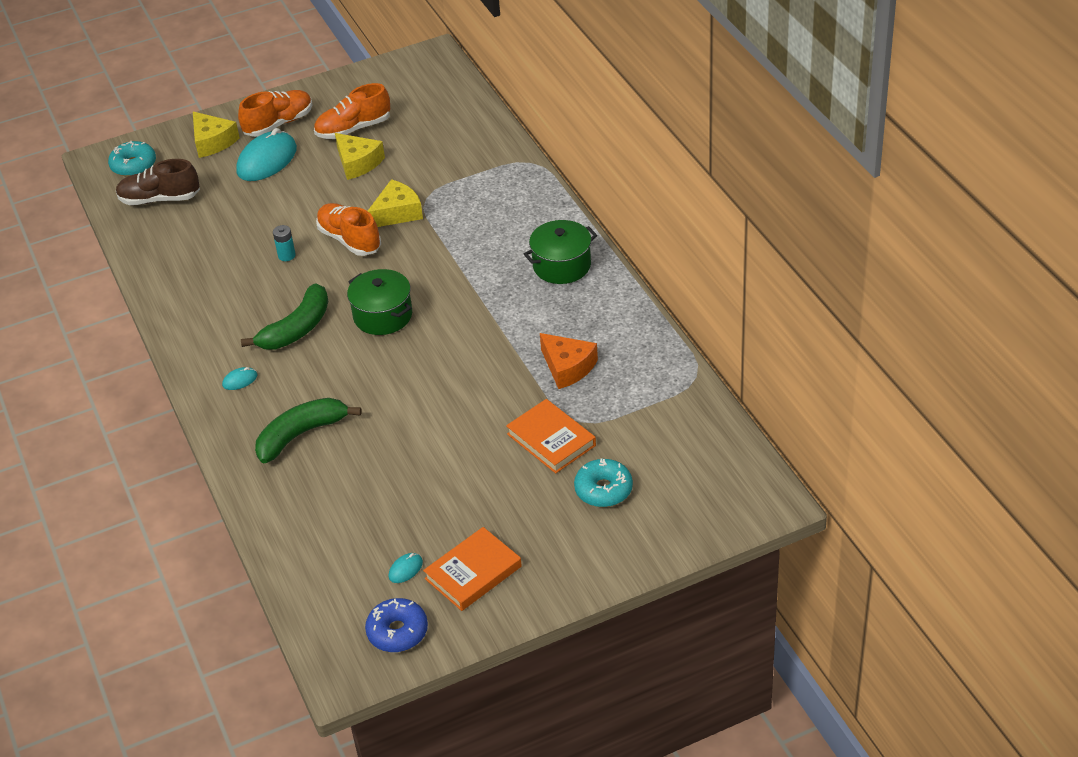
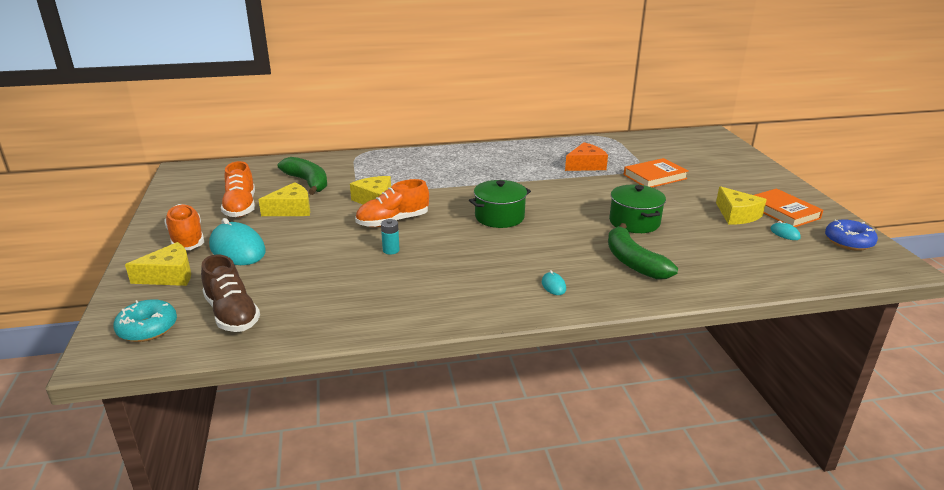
camera: 80 degrees left, 15 degrees down
brown shoe [116,159,200,205] -> brown shoe turned 45 degrees counterclockwise [201,254,260,332]
green banana [241,283,328,350] -> green banana moved to [278,157,327,195]
green pot [524,220,597,284] -> green pot moved to [609,185,666,233]
turquoise donut [574,458,633,507] -> none
none -> yellow cheese [716,186,767,225]

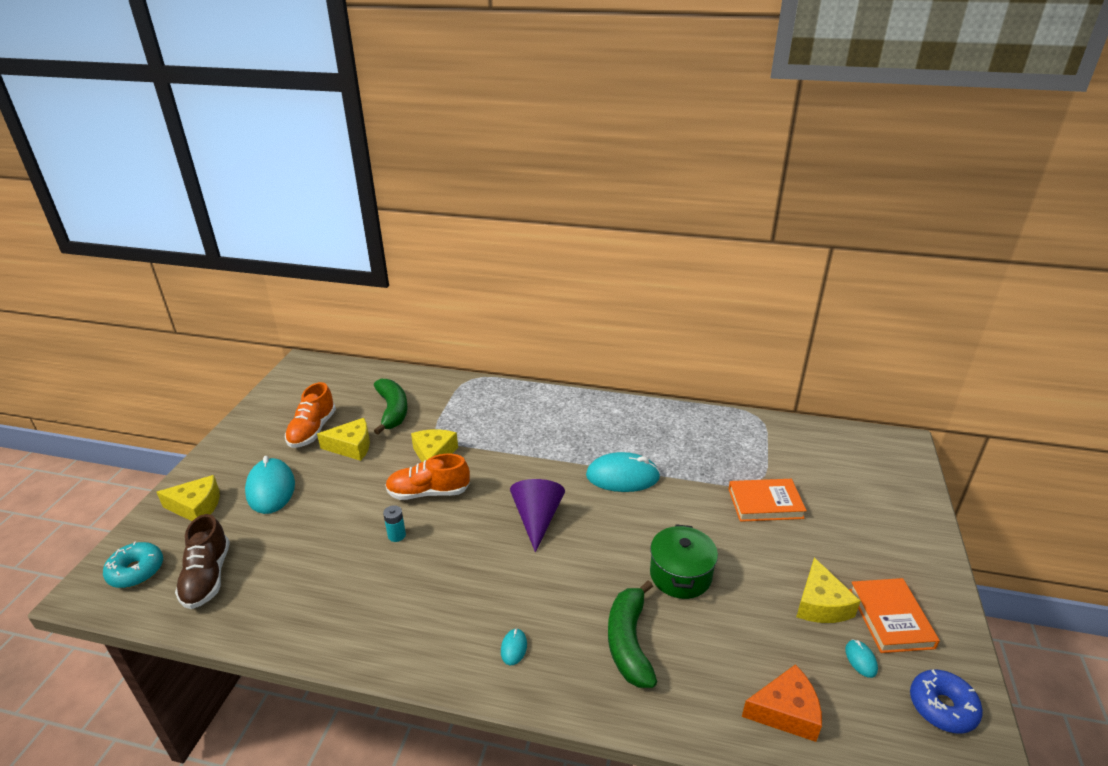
camera: 25 degrees right, 5 degrees up
orange shoe [165,204,204,250] -> none
green pot [469,180,531,228] -> purple cone [510,479,565,552]
orange cheese [565,142,608,171] -> orange cheese moved to [742,664,822,742]
none -> turquoise mouse [586,452,660,492]

